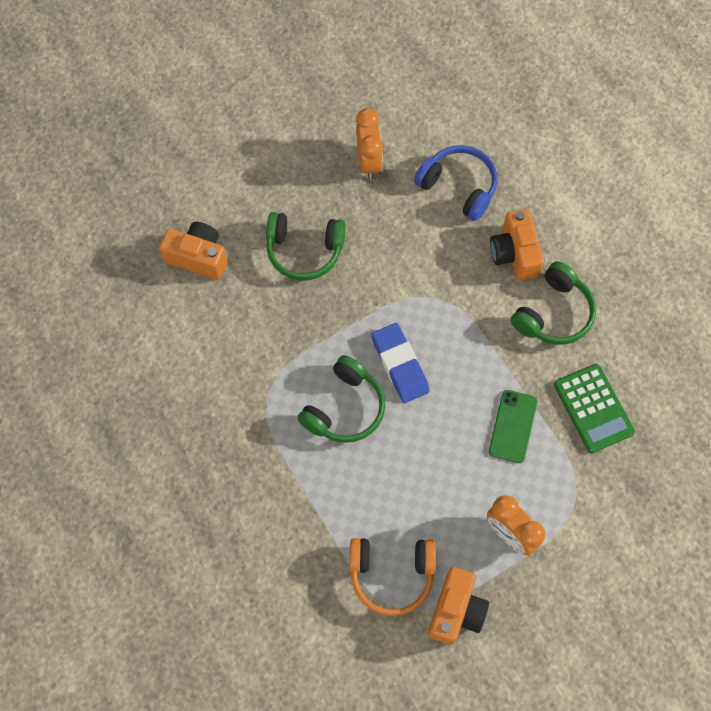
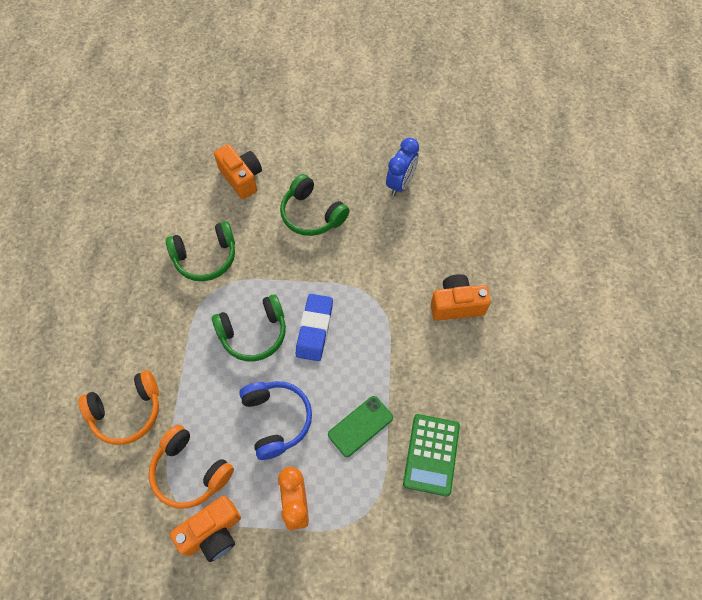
camera: 35 degrees right, 5 degrees down
orange clock [356,108,383,180] -> blue clock [386,138,419,196]
blue headphones [414,145,498,221] -> blue headphones moved to [239,381,312,460]
orange camera [490,209,544,281] -> orange camera turned 60 degrees clockwise [431,274,491,321]
green headphones [511,262,596,345] -> green headphones moved to [166,221,235,281]
none -> orange headphones [78,370,159,445]

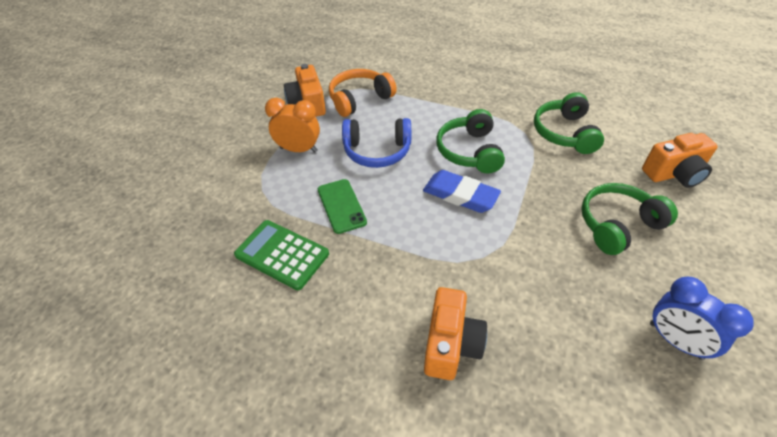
camera: 110 degrees right, 15 degrees down
orange headphones [78,370,159,445] -> none

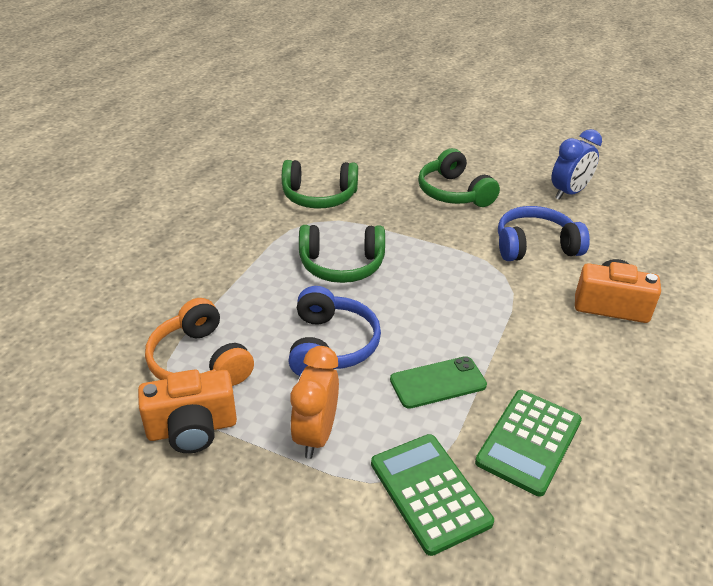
camera: 90 degrees left, 10 degrees down
blue eraser [423,170,501,213] -> none
orange camera [642,133,718,188] -> none
none -> green calculator [371,434,494,556]
none -> blue headphones [498,206,590,261]

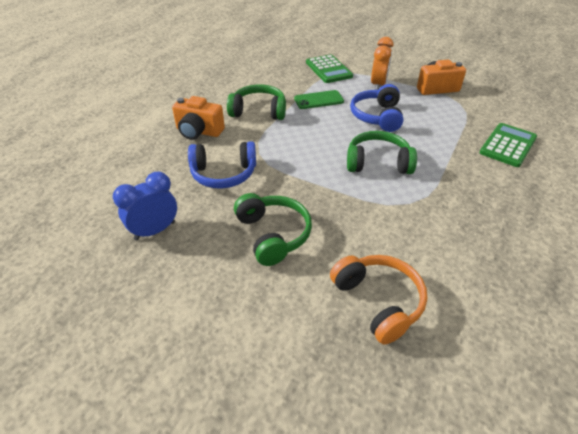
camera: 175 degrees left, 5 degrees up
orange headphones [145,298,254,386] -> orange headphones moved to [330,255,427,345]
green headphones [282,160,358,209] -> green headphones moved to [227,85,286,120]
green calculator [475,390,582,497] -> green calculator moved to [479,123,537,167]

